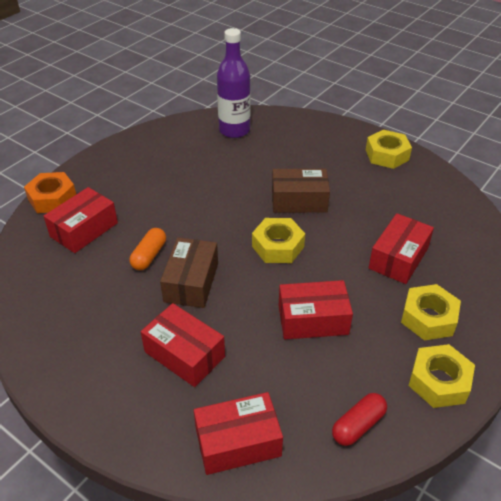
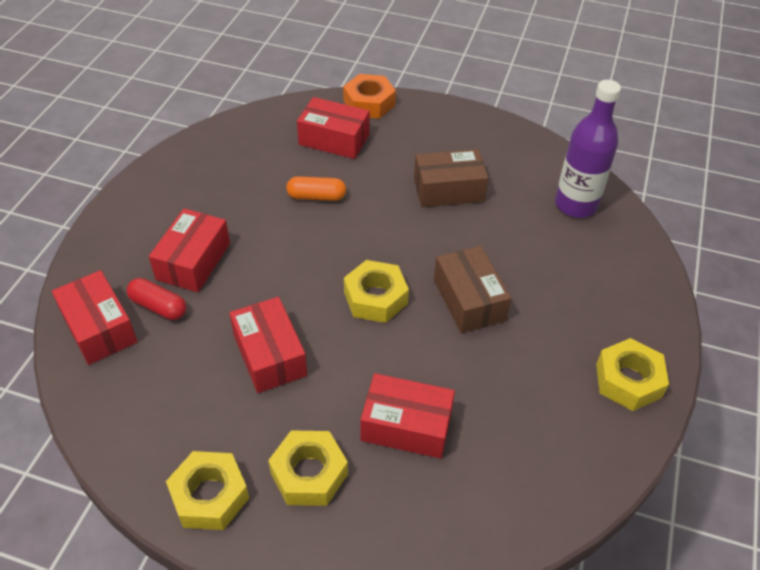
camera: 70 degrees right, 5 degrees up
brown box [160,237,218,308] -> brown box moved to [414,149,488,207]
red capsule [332,393,387,446] -> red capsule moved to [127,278,187,320]

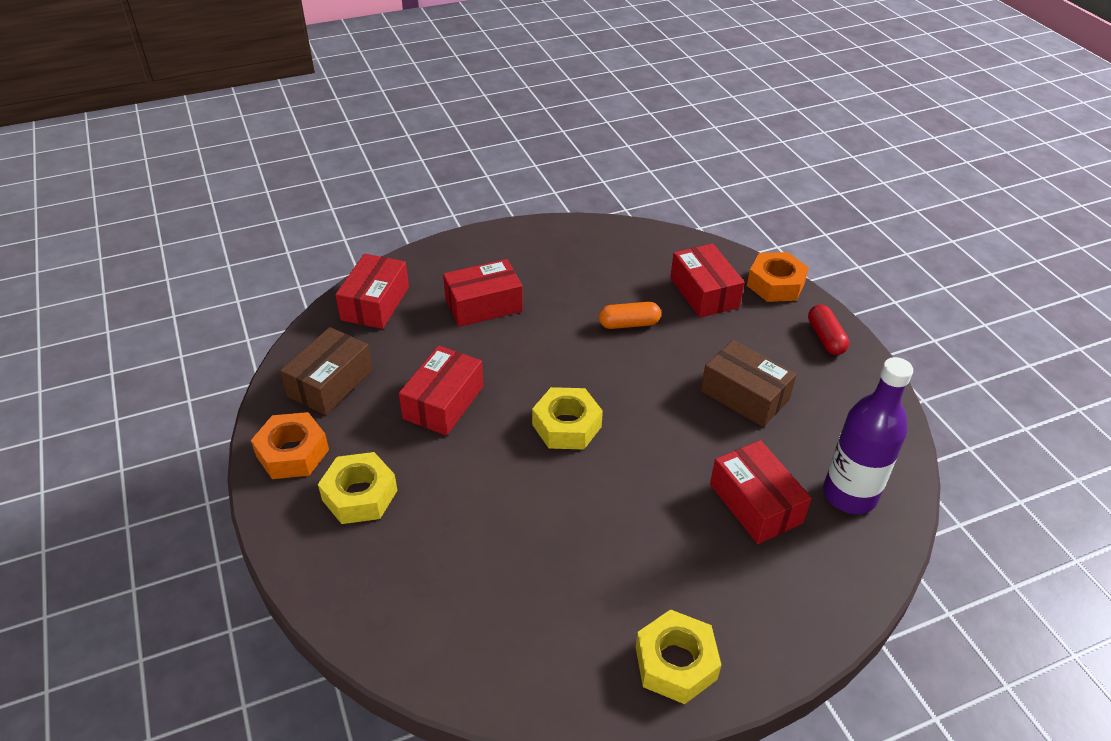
camera: 50 degrees right, 5 degrees down
red capsule [127,278,187,320] -> red capsule moved to [808,305,849,355]
yellow nut [166,451,249,530] -> orange nut [251,412,329,479]
orange capsule [286,176,346,201] -> orange capsule turned 60 degrees counterclockwise [599,302,661,329]
red box [360,373,455,459] -> red box moved to [710,440,812,544]
brown box [434,246,511,333] -> brown box moved to [280,327,373,415]

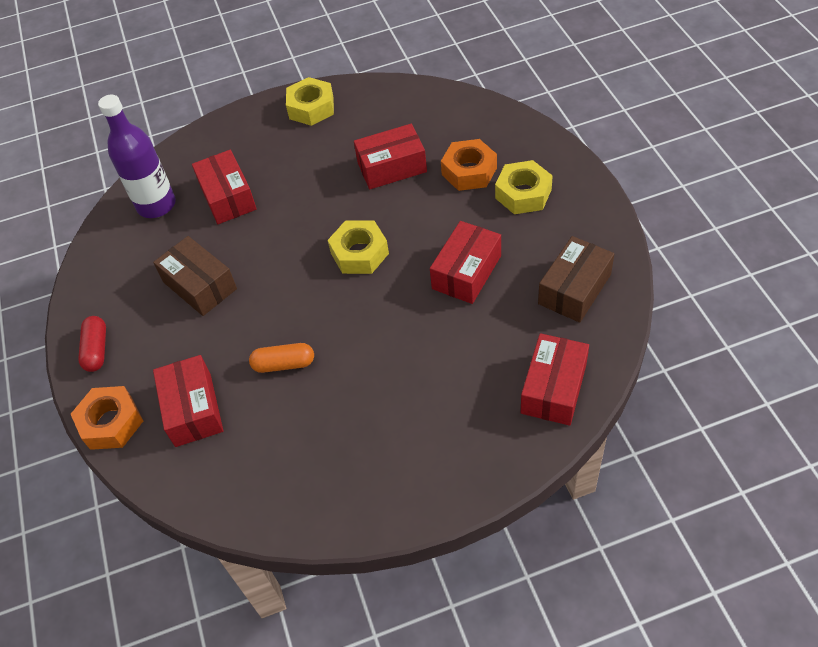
camera: 170 degrees left, 10 degrees up
orange nut [251,412,329,479] -> orange nut moved to [441,139,497,191]
red box [443,259,523,327] -> red box moved to [354,124,427,189]

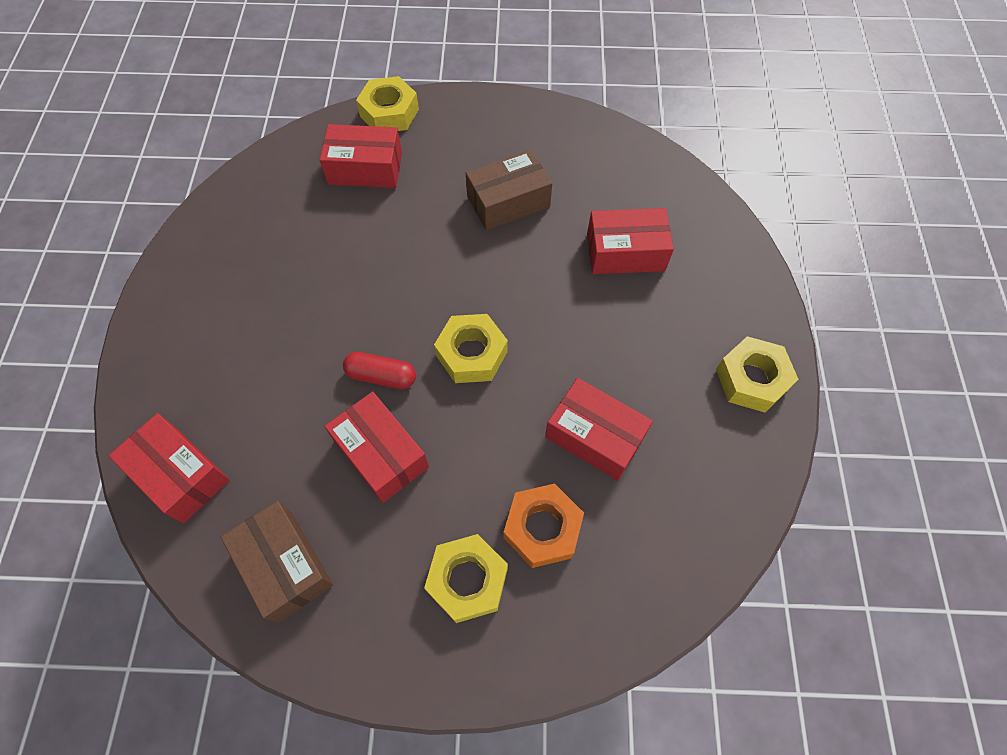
camera: 105 degrees right, 10 degrees up
orange nut [71,386,143,450] -> yellow nut [356,76,419,131]
red capsule [78,316,106,372] -> red capsule moved to [343,352,416,389]
purple bottle [98,95,176,218] -> none
orange capsule [249,343,314,373] -> none
red box [354,124,427,189] -> red box turned 60 degrees counterclockwise [545,378,653,481]

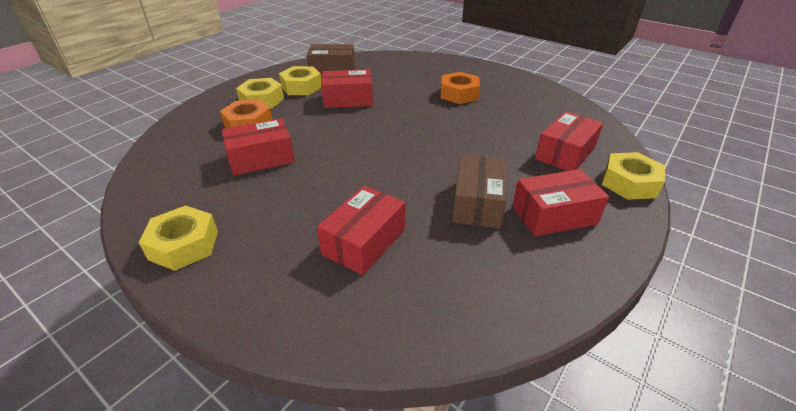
camera: 125 degrees right, 25 degrees down
red box [108,413,230,524] -> red box moved to [512,169,609,237]
red capsule [343,352,416,389] -> none
yellow nut [434,314,508,383] -> yellow nut moved to [279,66,321,95]
none -> orange nut [441,72,480,104]

